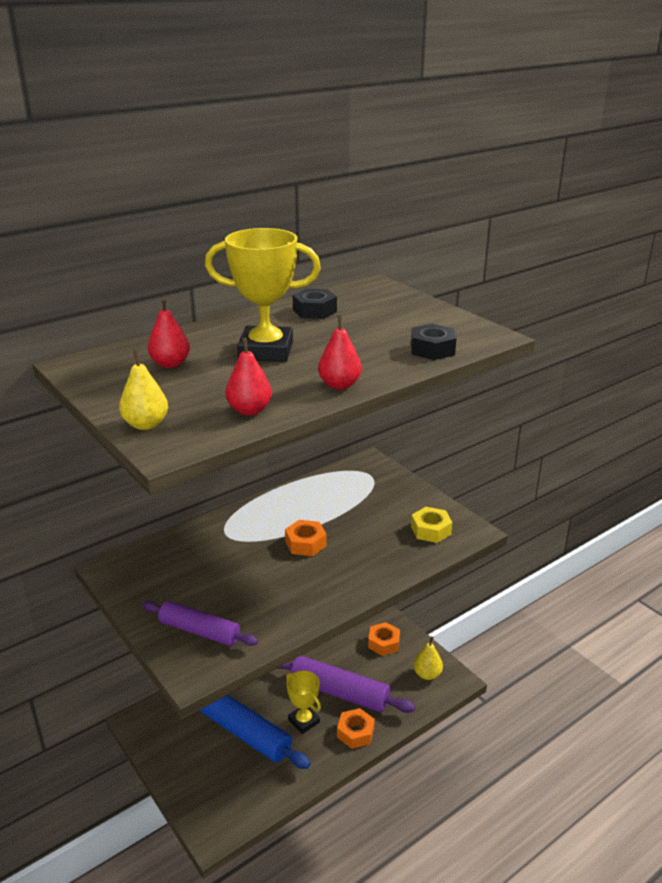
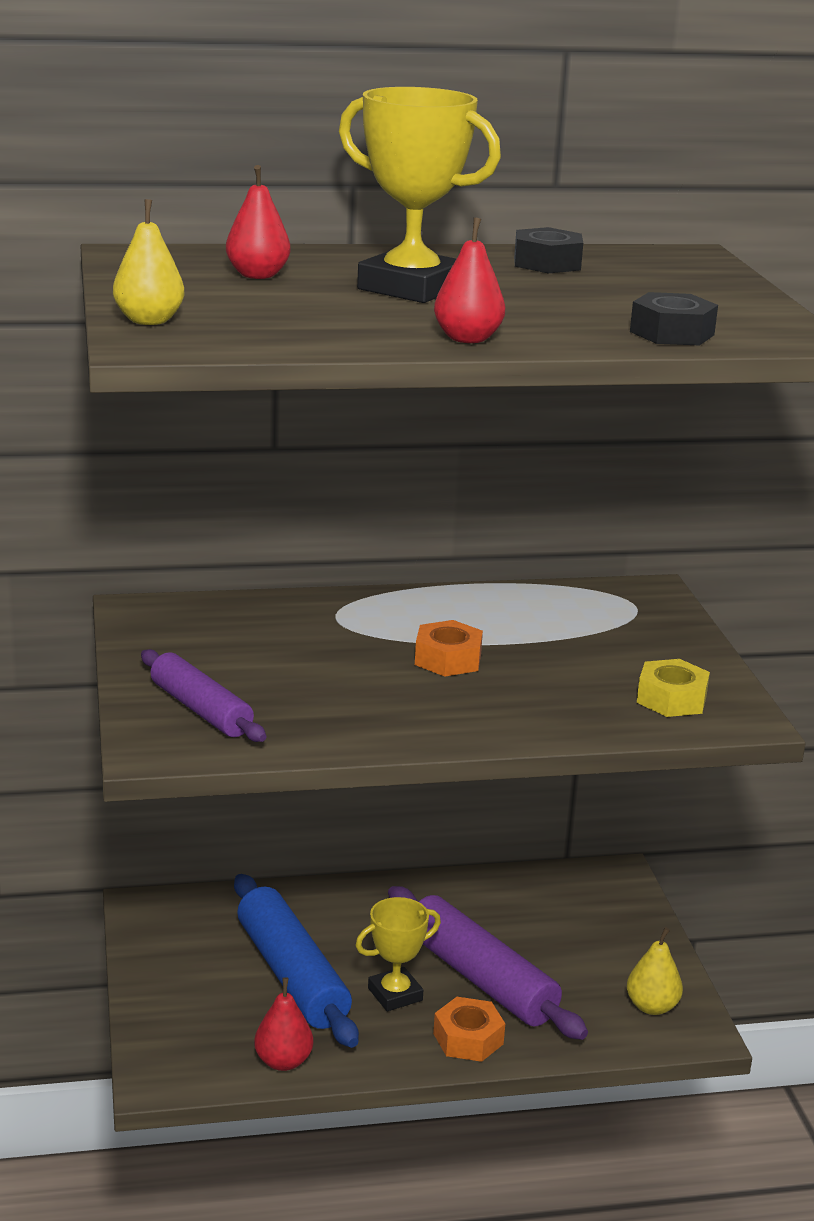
camera: 25 degrees right, 5 degrees down
red pear [225,337,272,416] -> red pear moved to [254,977,313,1071]
yellow trophy [286,670,321,734] -> yellow trophy turned 75 degrees clockwise [355,897,441,1011]
orange nut [368,622,400,656] -> none

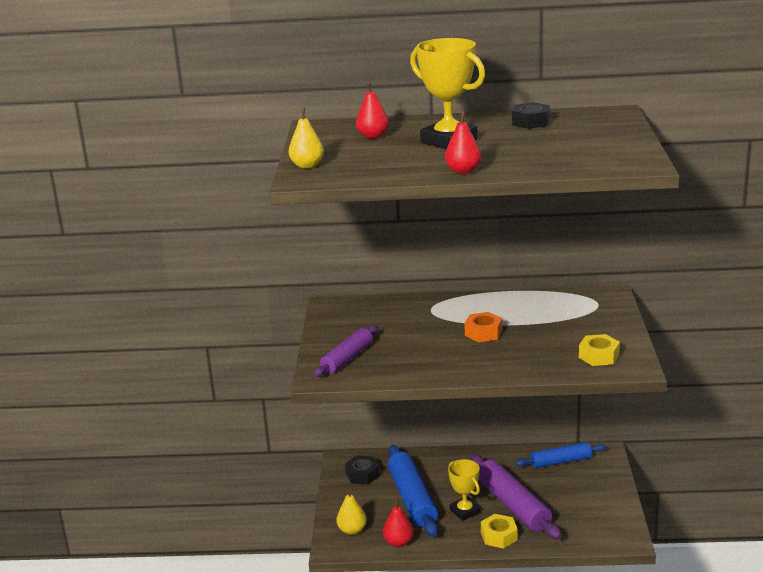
camera: 15 degrees right, 0 degrees up
purple rolling pin [141,649,266,742] -> purple rolling pin turned 60 degrees clockwise [313,326,378,377]
yellow trophy [355,897,441,1011] -> yellow trophy turned 75 degrees clockwise [448,459,480,521]
orange nut [433,997,505,1062] -> yellow nut [481,514,518,549]
yellow pear [627,927,683,1015] -> yellow pear moved to [336,487,367,535]
black nut [630,292,718,346] -> black nut moved to [345,455,380,485]
none -> blue rolling pin [515,442,606,468]

